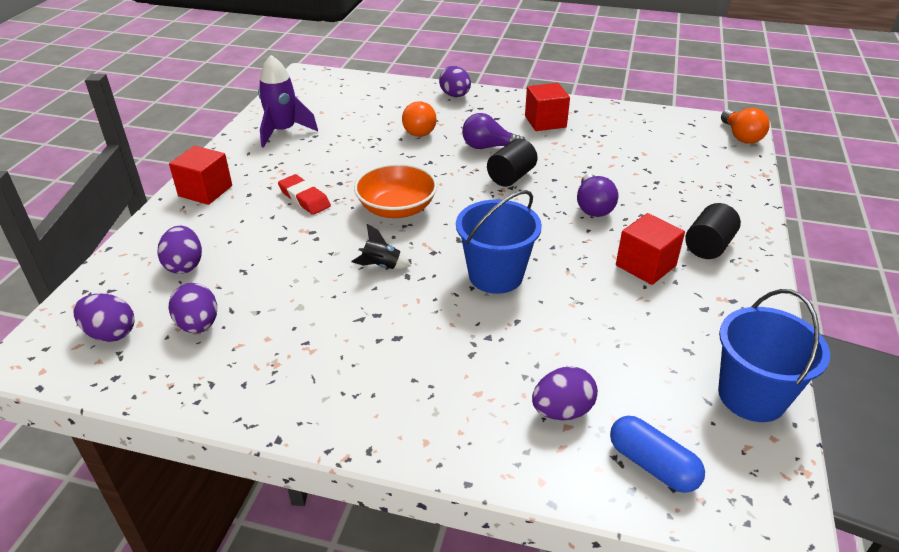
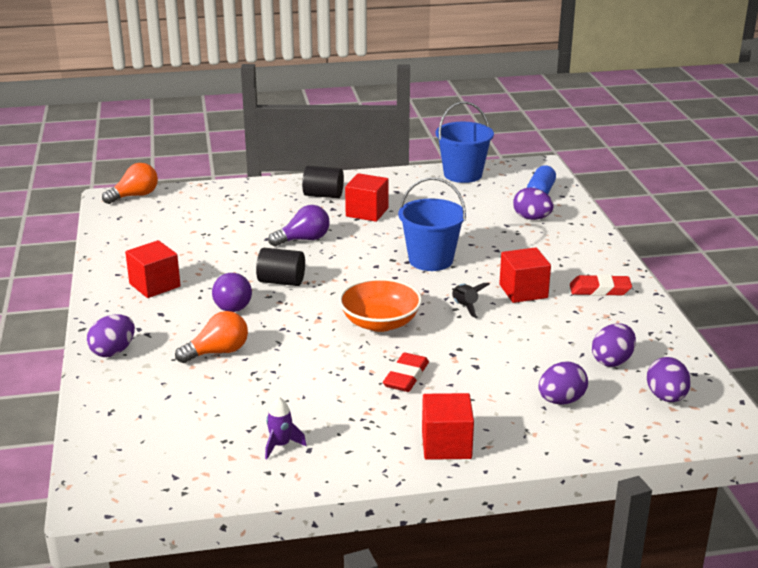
camera: 115 degrees left, 10 degrees down
purple rocket [258,55,318,148] -> purple rocket [265,397,307,459], size x0.54
none -> red cube [499,247,551,303]
none -> red eraser [570,274,632,296]

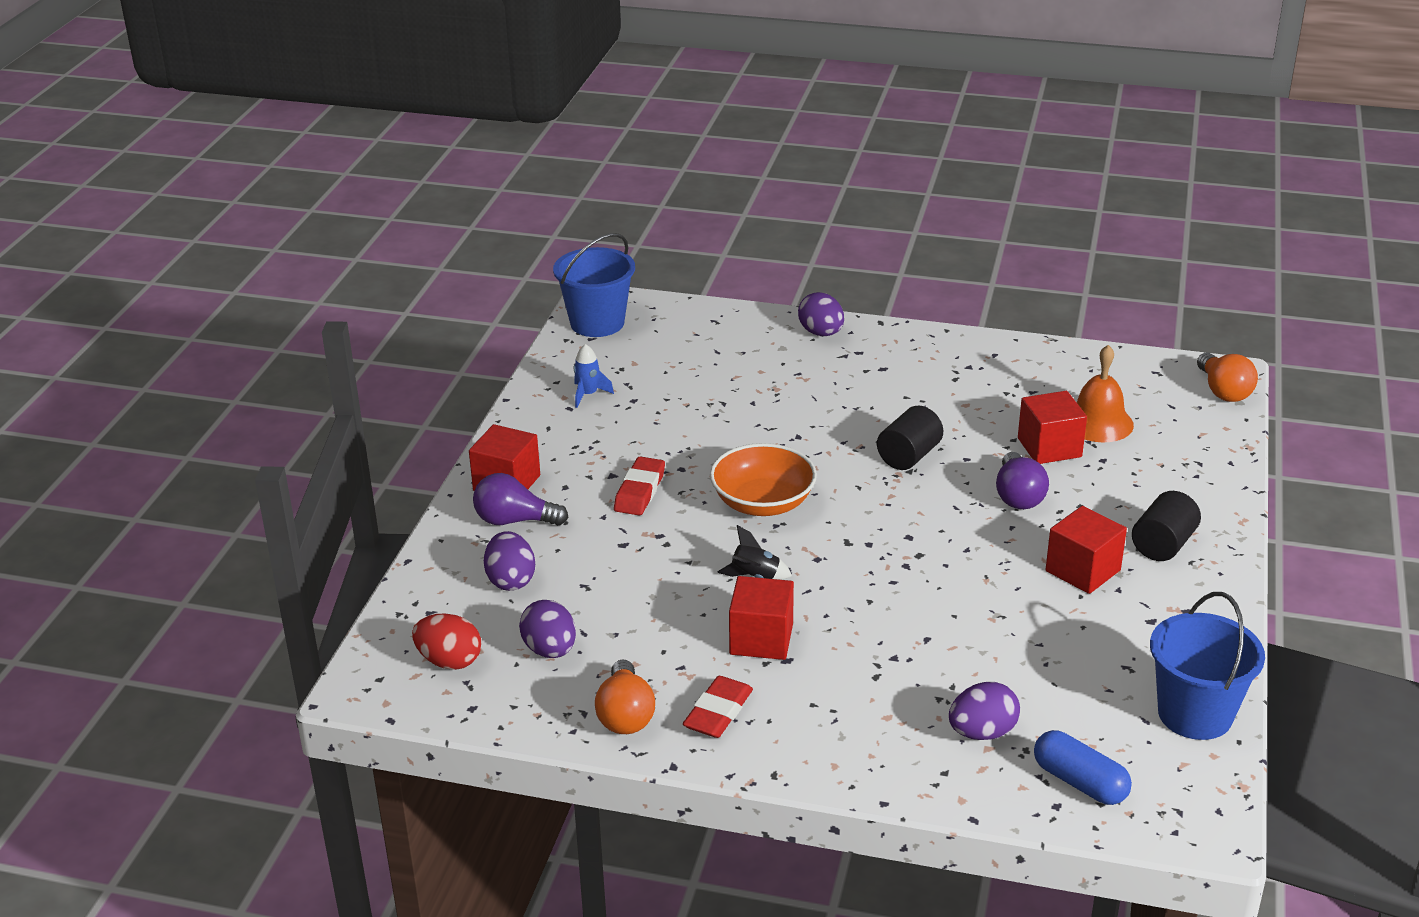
camera: 115 degrees right, 5 degrees up
red cube [125,240,181,298] -> red cube moved to [1018,391,1087,464]
orange light bulb [175,311,248,363] -> orange light bulb moved to [595,659,655,734]
purple light bulb [212,273,252,312] -> purple light bulb moved to [473,473,568,526]
purple rocket [265,397,307,459] -> blue rocket [574,344,614,408]
red eraser [383,353,429,392] -> red eraser turned 60 degrees clockwise [614,456,665,516]
blue bucket [398,177,466,271] -> blue bucket moved to [553,233,635,337]
purple egg [647,357,691,402] -> red egg [412,614,481,670]
none -> orange bell [1077,345,1134,442]

